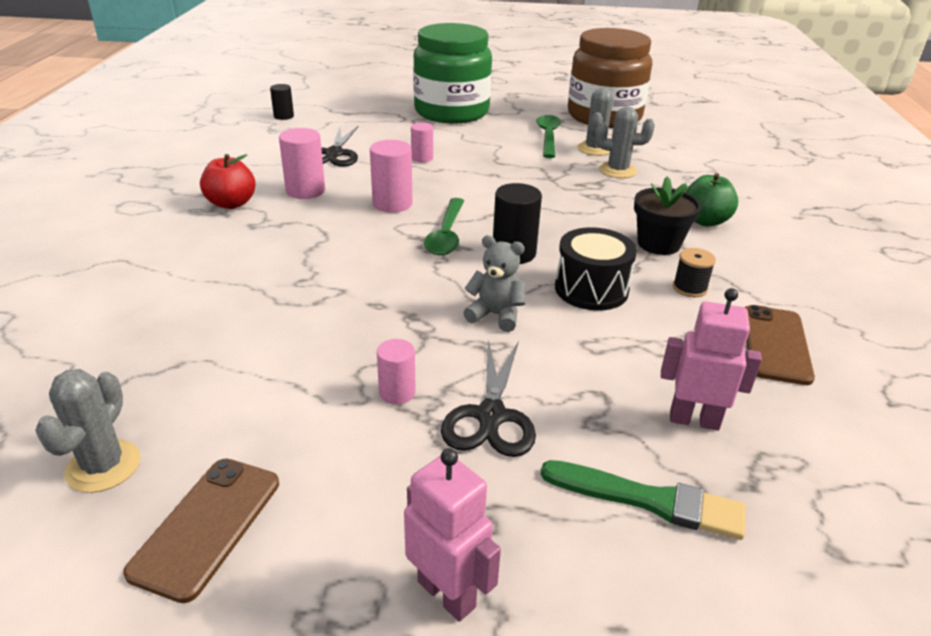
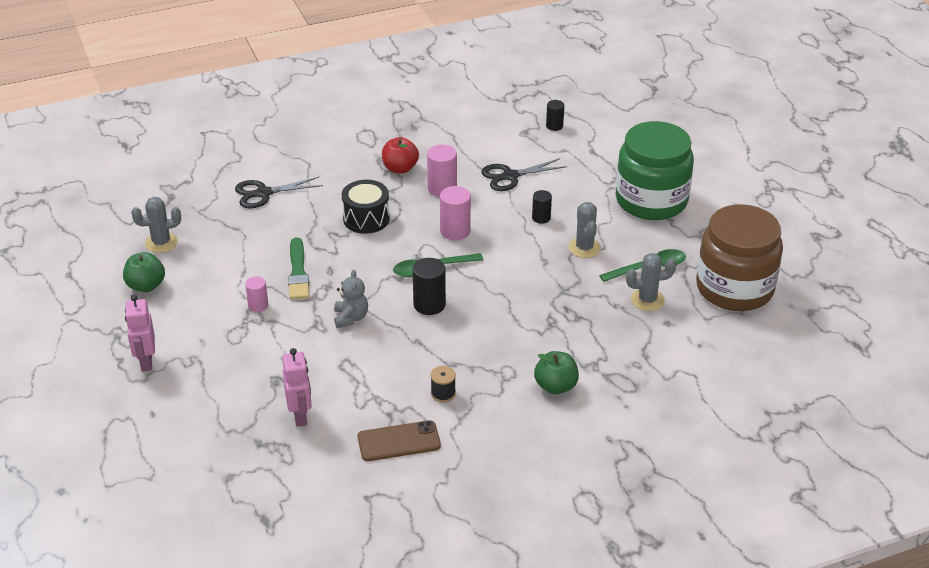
camera: 65 degrees right, 5 degrees up
brown phone [123,458,279,603] -> green apple [123,252,165,292]
pink robot [404,448,501,622] -> pink robot turned 150 degrees clockwise [125,295,155,372]
pink cylinder [411,123,433,163] -> black cylinder [532,190,552,224]
black scissors [441,340,536,457] -> black scissors moved to [235,177,323,208]
green brush [541,460,746,540] -> green brush moved to [288,237,310,300]
black drum [555,227,637,311] -> black drum moved to [342,180,390,234]
grey cactus [595,106,655,178] -> grey cactus moved to [568,202,601,258]
black flower pot [634,176,702,255] -> none

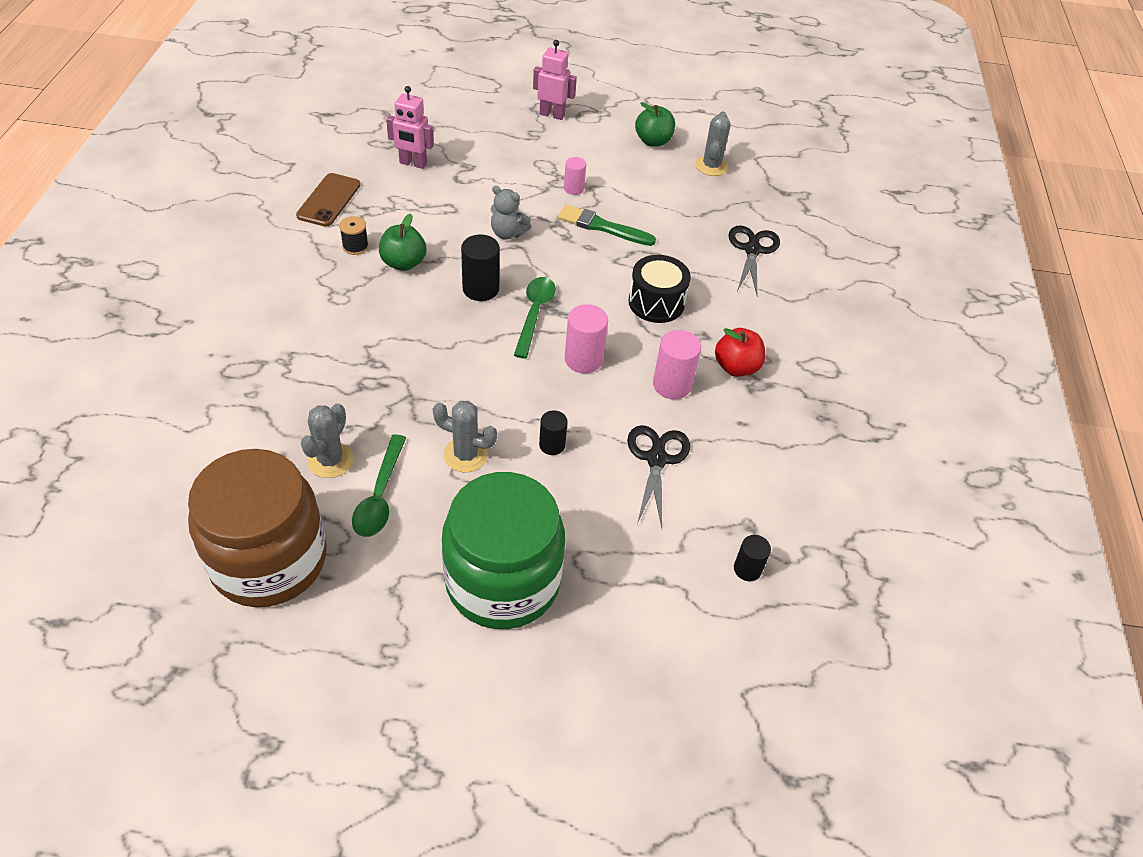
camera: 115 degrees right, 10 degrees up
green apple [534,351,579,394] -> green apple moved to [379,214,426,271]

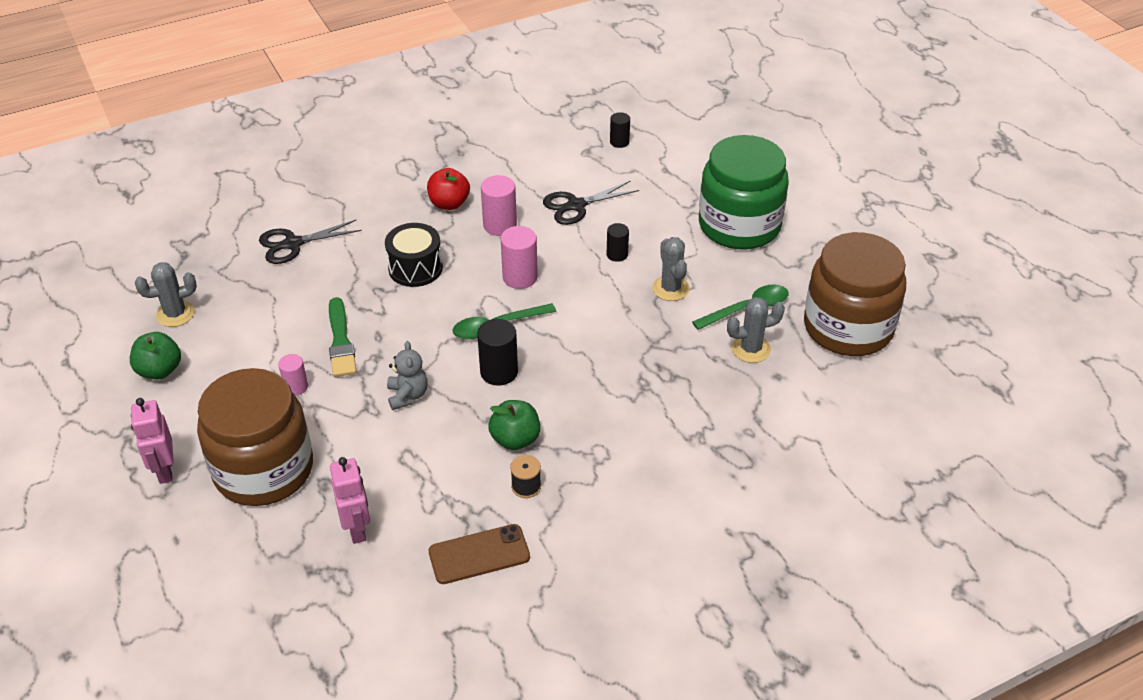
camera: 120 degrees left, 5 degrees down
none -> brown jar [197,368,313,506]

